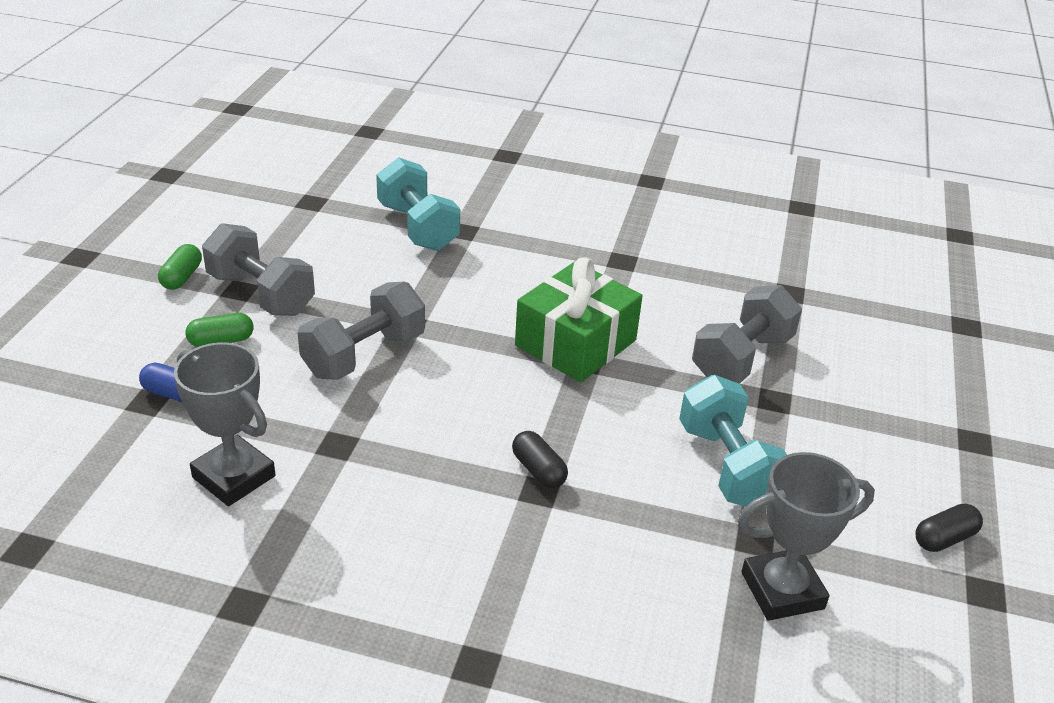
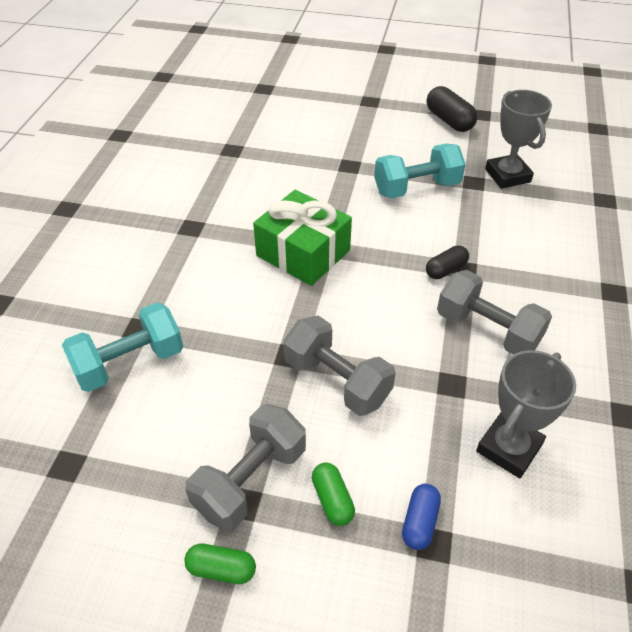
camera: 90 degrees left, 10 degrees up
grey dumbbell [692,285,802,383] -> grey dumbbell moved to [437,270,552,355]
black capsule [915,504,983,552] -> black capsule [427,86,478,132], size x1.58

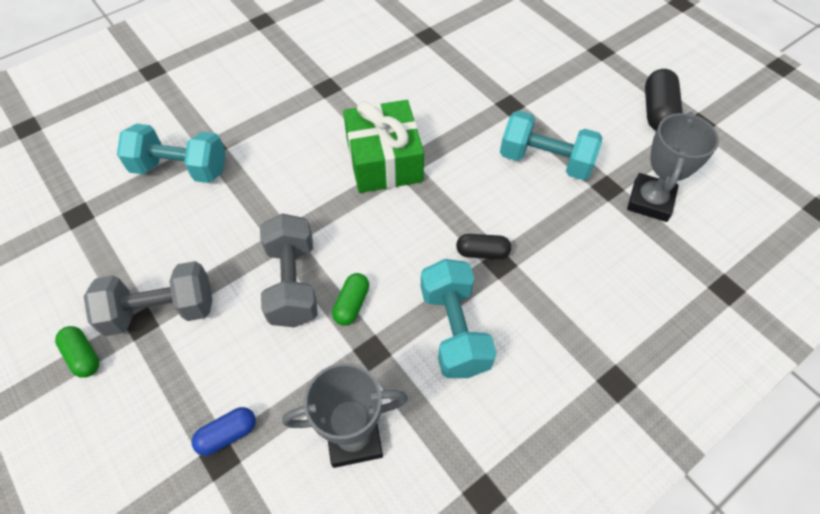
camera: 40 degrees right, 10 degrees up
green capsule [312,462,355,526] -> green capsule moved to [332,273,369,326]
grey dumbbell [437,270,552,355] -> turquoise dumbbell [421,259,497,378]

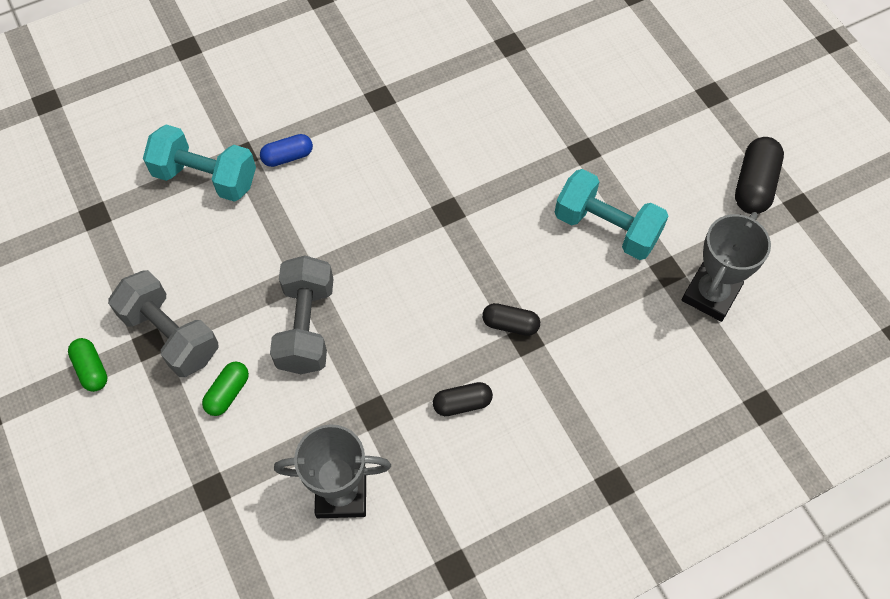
camera: 10 degrees right, 5 degrees up
grey dumbbell [84,261,212,336] -> grey dumbbell turned 45 degrees clockwise [108,270,218,377]
blue capsule [192,407,256,456] -> blue capsule moved to [260,134,313,167]
green capsule [332,273,369,326] -> green capsule moved to [202,361,249,416]
green gift [343,100,424,193] -> none
turquoise dumbbell [421,259,497,378] -> black capsule [433,382,493,416]

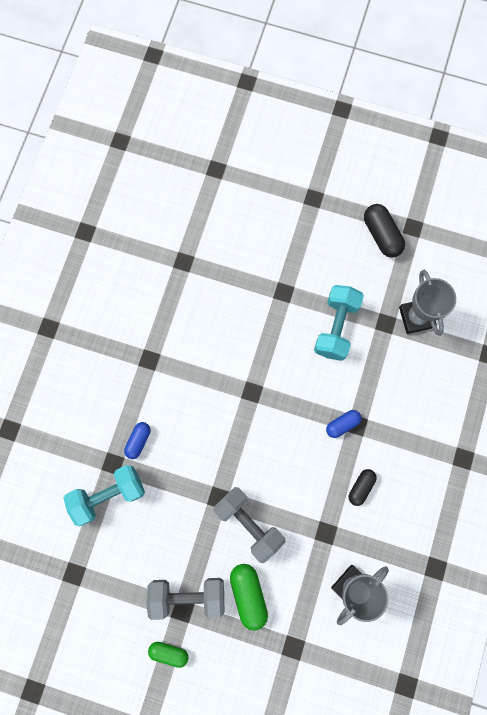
camera: 45 degrees left, 15 degrees up
green capsule [202,361,249,416] -> green capsule [230,564,268,631], size x1.58
black capsule [482,303,540,336] -> blue capsule [326,410,362,438]
turquoise dumbbell [555,169,668,260] -> turquoise dumbbell turned 60 degrees counterclockwise [314,285,364,361]

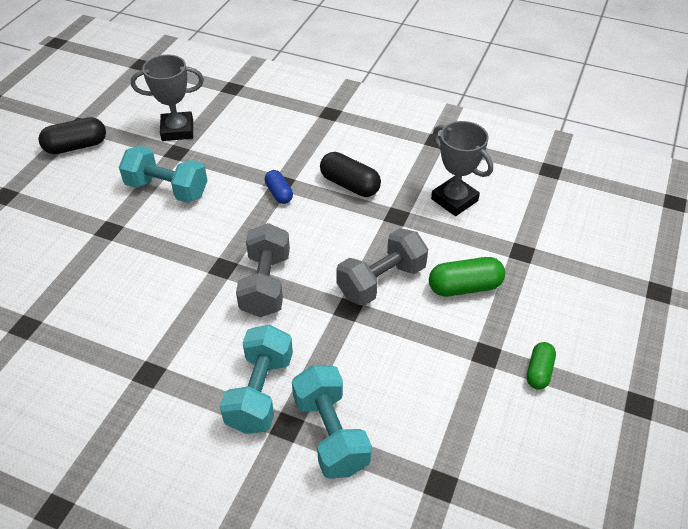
camera: 85 degrees left, 30 degrees down
blue capsule [124,422,150,459] -> turquoise dumbbell [220,324,293,434]
grey dumbbell [147,578,224,620] -> grey dumbbell moved to [236,223,290,317]
black capsule [349,469,377,506] -> black capsule [320,152,381,197], size x1.58

